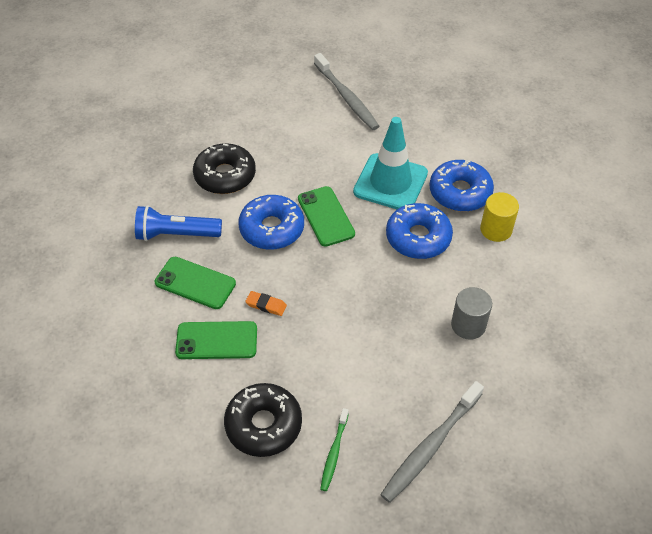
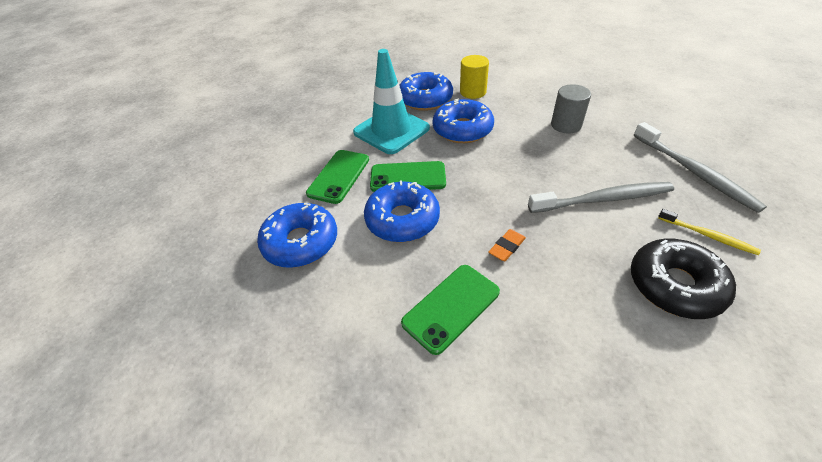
camera: 65 degrees left, 5 degrees down
blue flashlight [135,206,222,241] -> none
green phone [175,321,257,359] -> green phone moved to [306,150,369,204]
black donut [193,143,256,194] -> blue donut [257,203,337,268]
grey toothbrush [314,53,379,130] -> grey toothbrush moved to [528,182,674,213]
green toothbrush [320,408,349,491] -> yellow toothbrush [658,209,761,255]

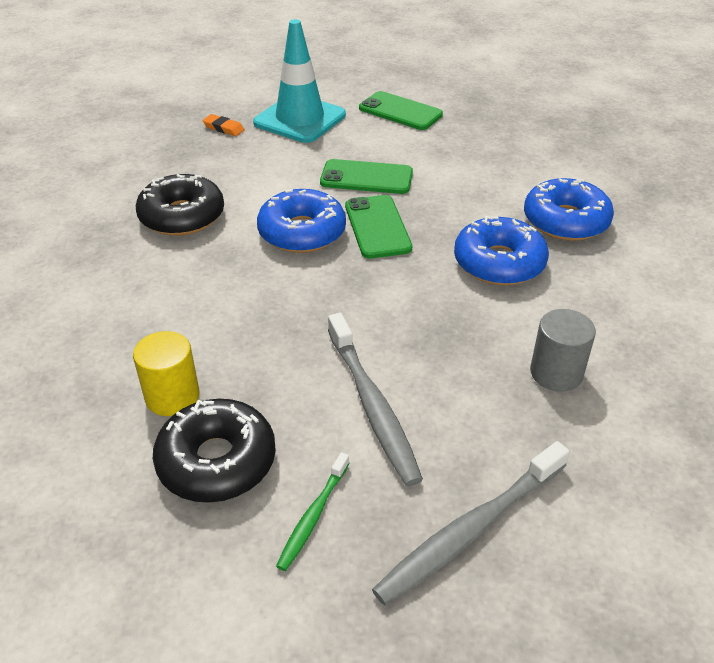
camera: 75 degrees right, 5 degrees down
blue donut [257,203,337,268] -> none
turquoise traffic cone [353,49,430,154] -> turquoise traffic cone moved to [253,19,346,143]
green phone [401,265,500,355] -> green phone moved to [359,91,443,130]
yellow cylinder [460,55,489,99] -> yellow cylinder moved to [133,331,200,416]
orange eraser [488,229,526,261] -> orange eraser moved to [202,114,245,136]
yellow toothbrush [658,209,761,255] -> green toothbrush [276,452,350,571]
none -> black donut [136,174,224,236]

